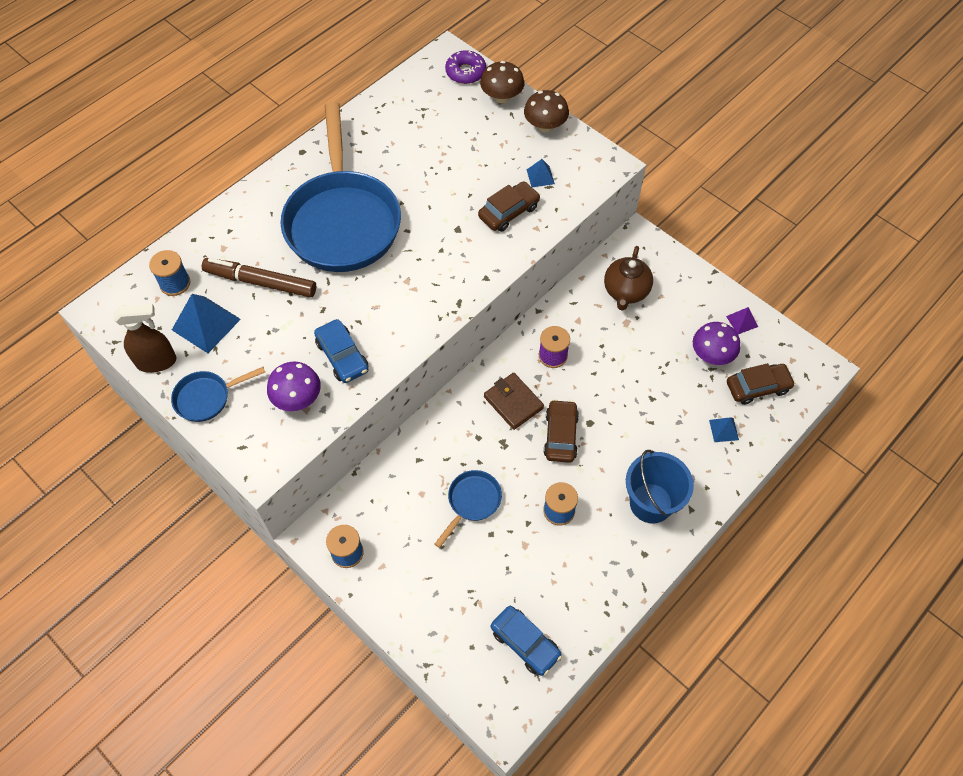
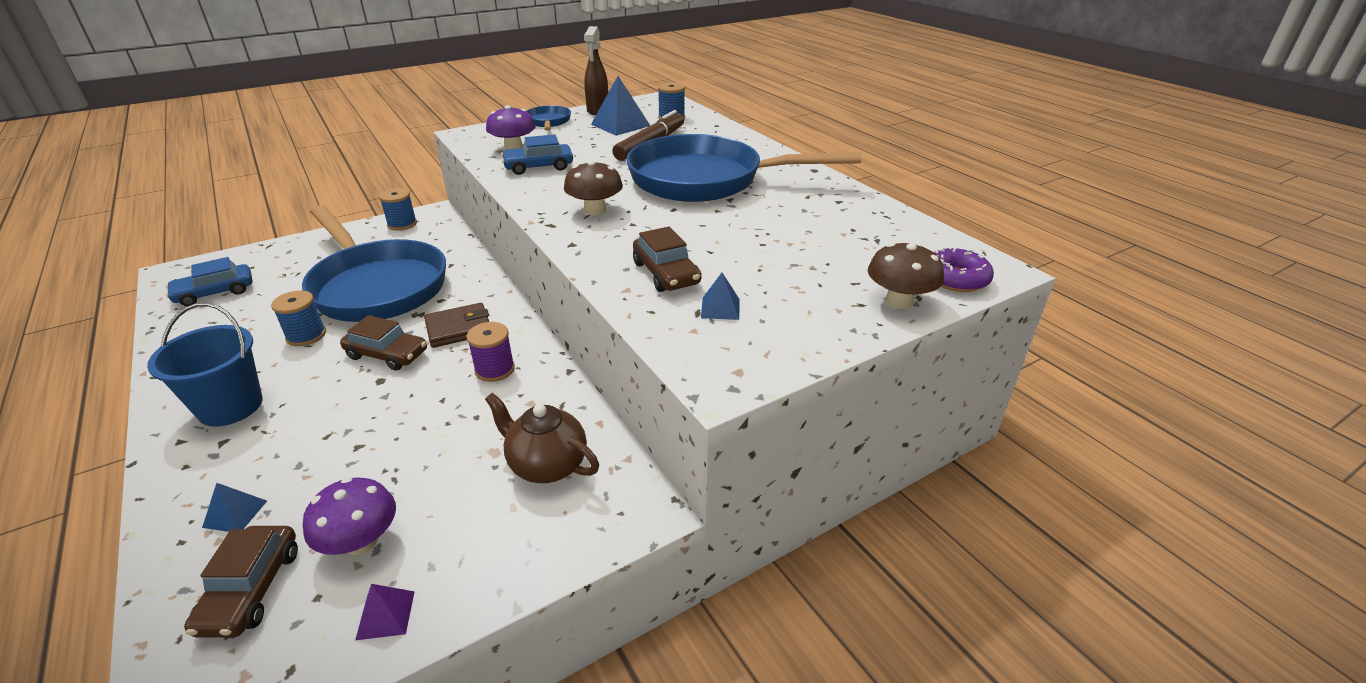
camera: 105 degrees right, 25 degrees down
blue pan [435,470,502,548] -> blue pan [302,205,446,322], size x2.35
brown mushroom [524,90,569,133] -> brown mushroom moved to [564,161,623,215]

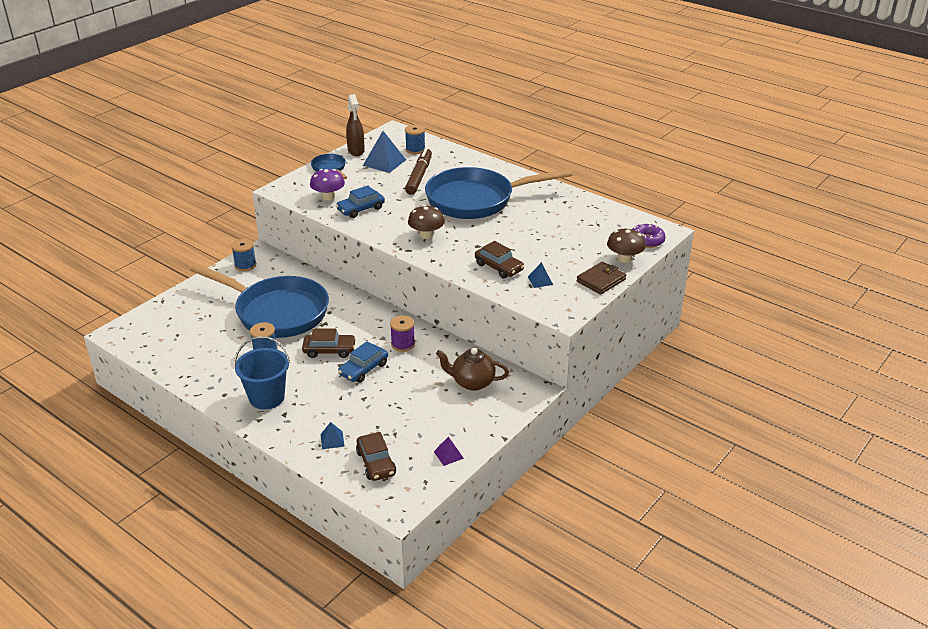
camera: 20 degrees left, 0 degrees up
blue car [166,257,253,307] -> blue car moved to [338,342,388,383]
purple mushroom [303,477,396,555] -> none
brown wallet [424,303,489,348] -> brown wallet moved to [577,262,626,295]

